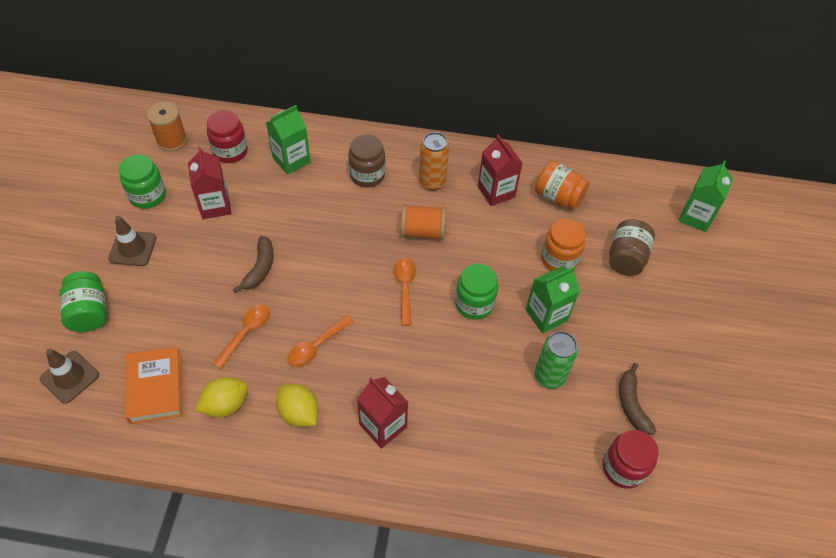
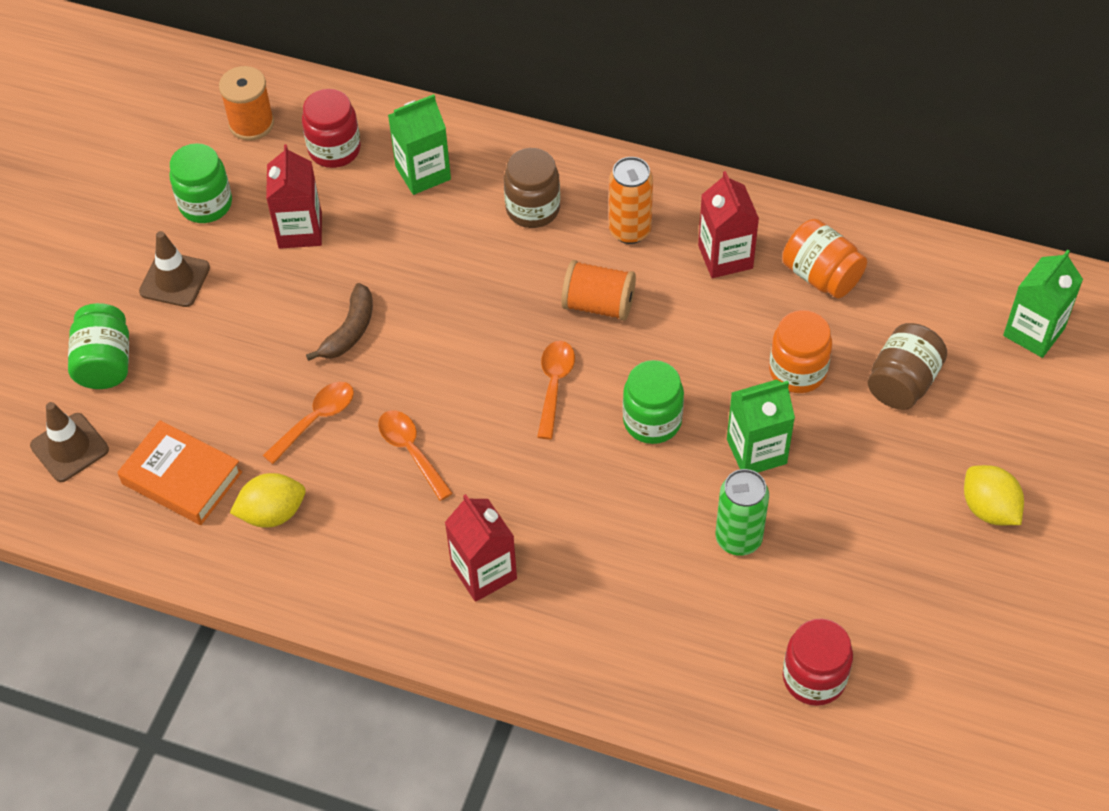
camera: 15 degrees right, 0 degrees up
orange book [125,347,183,424] -> orange book turned 60 degrees counterclockwise [117,420,242,525]
yellow lemon [276,384,318,427] -> yellow lemon moved to [964,465,1024,525]
orange spoon [287,315,354,367] -> orange spoon turned 90 degrees clockwise [378,410,453,501]
brown banana [619,363,656,435] -> none

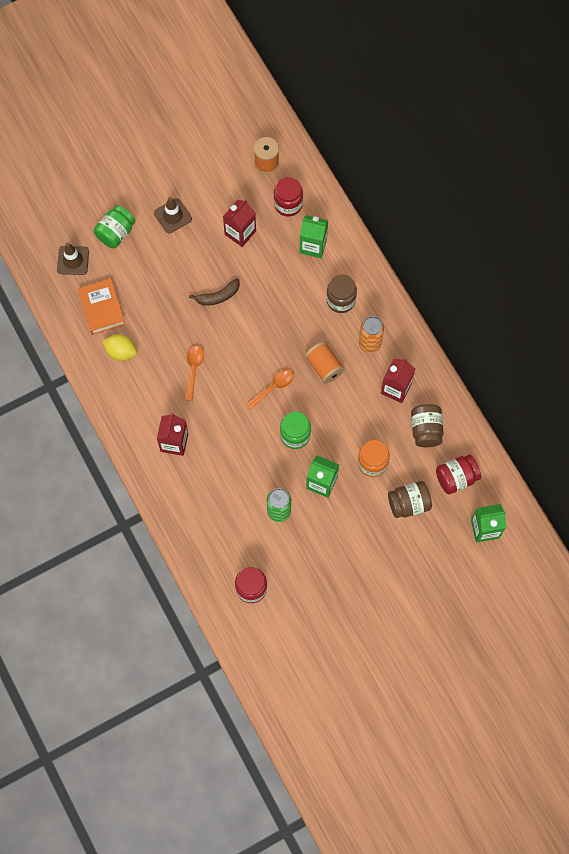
camera: 40 degrees right, 15 degrees up
green jar [169,143,232,223] -> none
orange spoon [262,382,354,464] -> none
orange jar [782,219,867,298] -> brown jar [411,404,444,447]
yellow lemon [964,465,1024,525] -> none
none -> red jar [436,455,481,494]

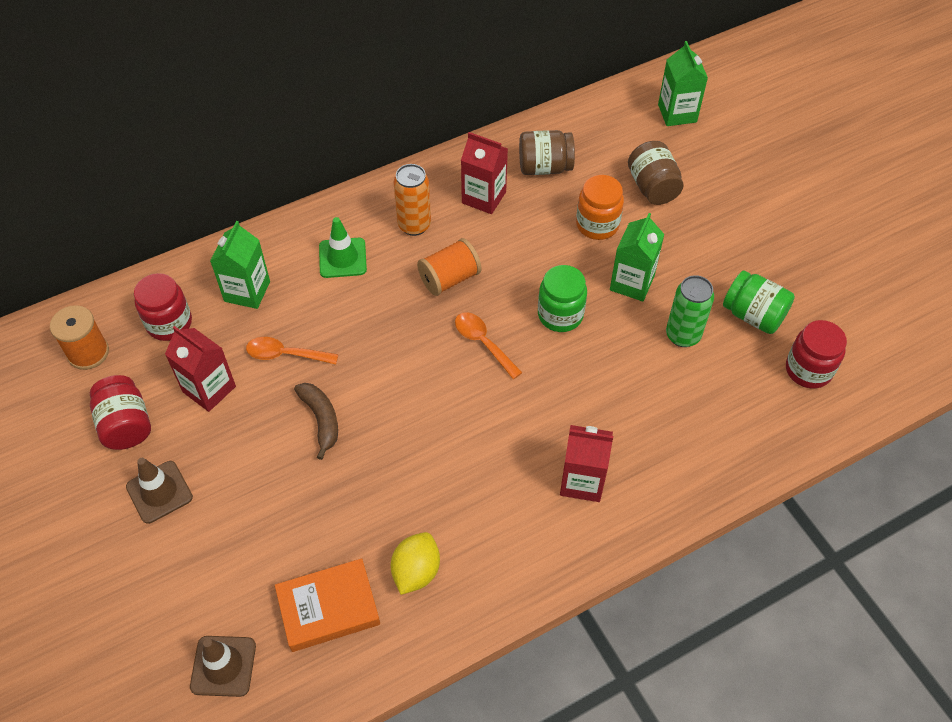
camera: 90 degrees left, 15 degrees down
green jar [93,205,135,248] -> green jar moved to [723,271,795,334]
orange spoon [185,345,204,401] -> orange spoon moved to [246,337,339,364]
brown jar [326,275,357,313] -> green traffic cone [319,217,367,278]
red jar [436,455,481,494] -> red jar moved to [90,375,151,450]

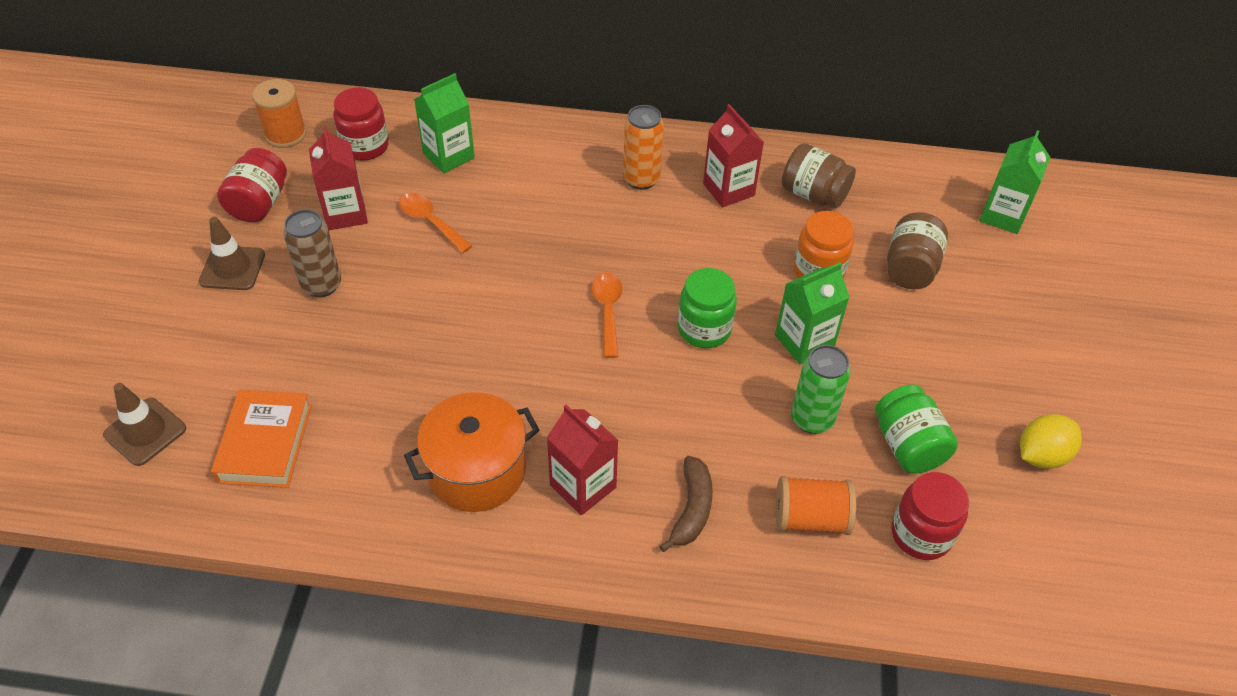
camera: 35 degrees right, 5 degrees down
orange book [275,558,380,652] -> orange book turned 75 degrees clockwise [211,390,312,488]
brown banana [294,383,338,460] -> brown banana moved to [659,456,713,552]
green traffic cone [319,217,367,278] -> none
yellow lemon [391,532,440,595] -> yellow lemon moved to [1020,414,1082,469]
orange spool [417,238,481,296] -> orange spool moved to [776,476,856,535]
none -> brown can [283,209,341,298]
none -> orange pot [404,392,540,512]

